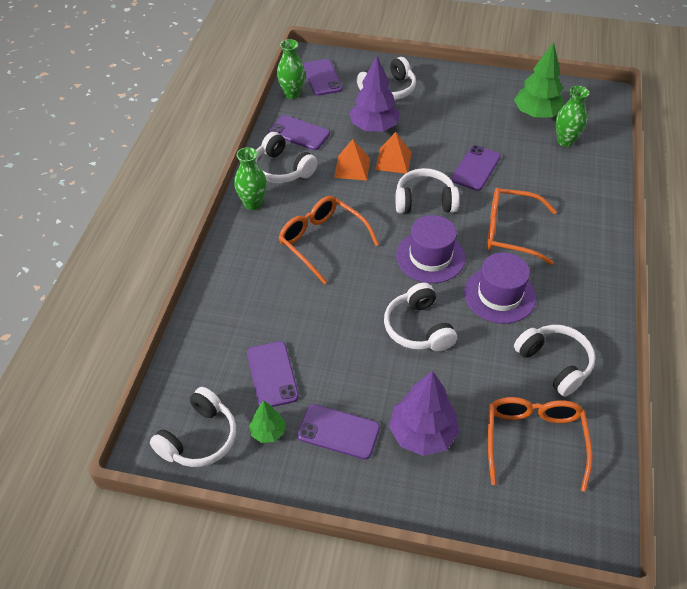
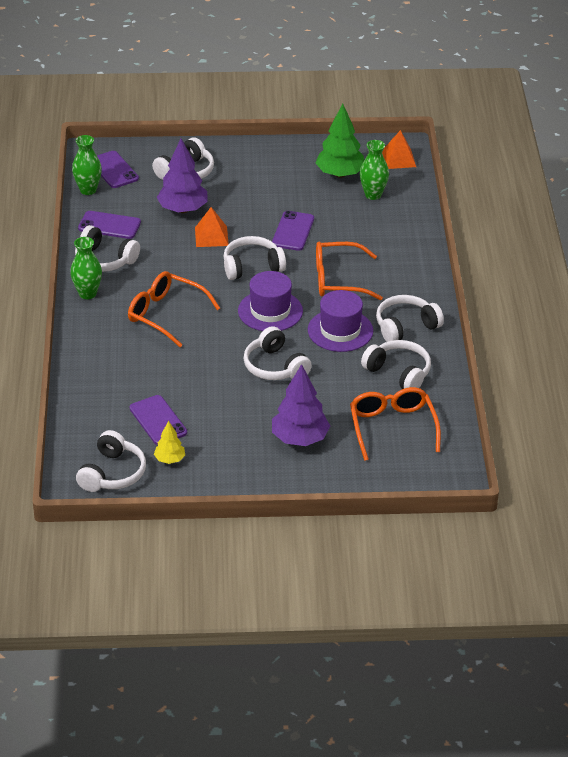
camera: 15 degrees left, 10 degrees down
green tree [249,400,286,443] -> yellow tree [154,421,185,464]
purple phone [297,404,380,459] -> none
orange pyramid [334,139,370,180] -> orange pyramid moved to [382,130,416,169]
none -> white headphones [376,295,444,342]

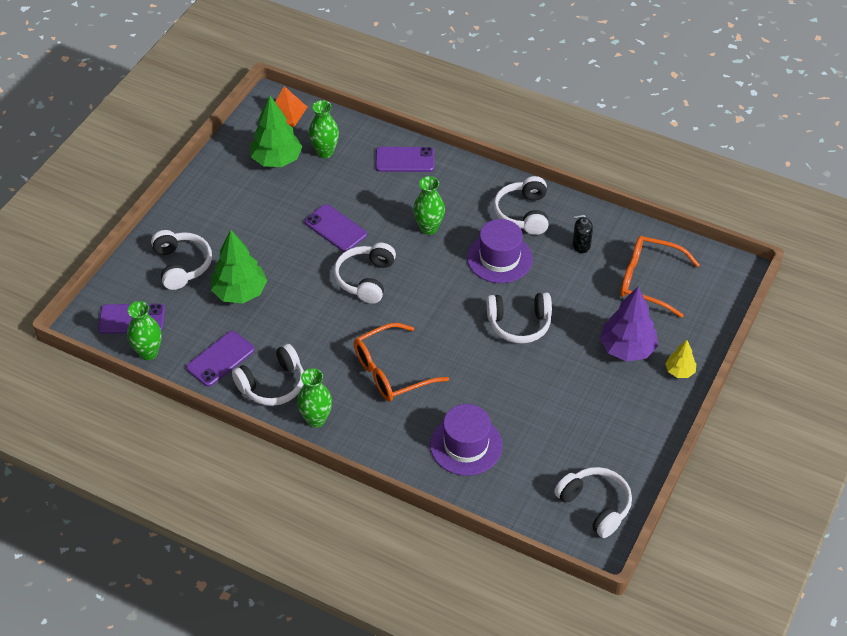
camera: 60 degrees left, 10 degrees up
purple phone [130,395,187,445] -> purple phone moved to [375,147,434,172]
yellow tree [154,421,185,464] -> yellow tree moved to [665,340,696,378]
purple tree [156,139,208,213] -> green tree [211,229,267,303]
orange pyramid [195,207,229,247] -> none
purple hat [238,271,303,331] -> purple hat moved to [430,404,503,476]
orange glasses [316,242,383,300] -> green vase [413,176,445,235]
white headphones [361,340,431,389] -> black soap dispenser [573,214,593,253]

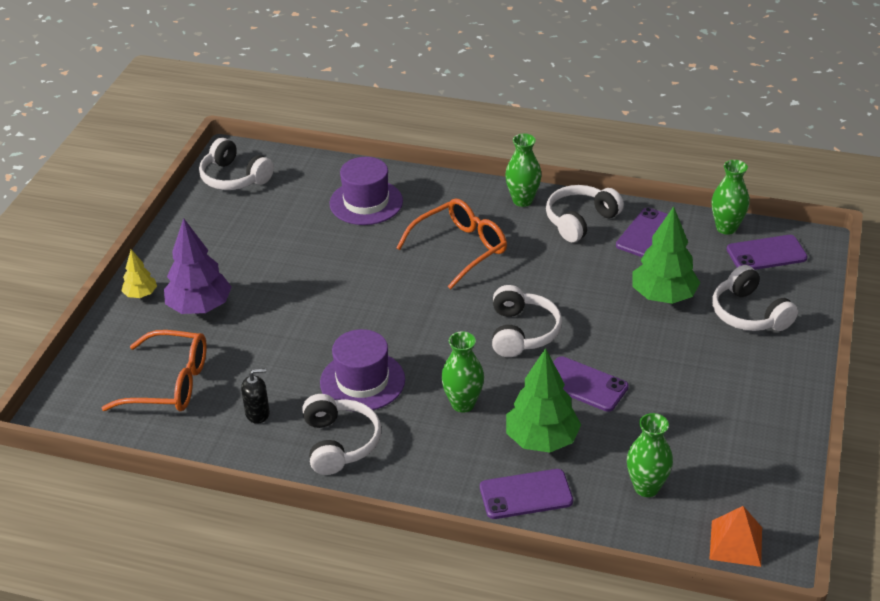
camera: 170 degrees right, 10 degrees down
green tree [250,96,302,167] -> green tree moved to [506,348,581,453]
white headphones [487,293,552,344] -> none

